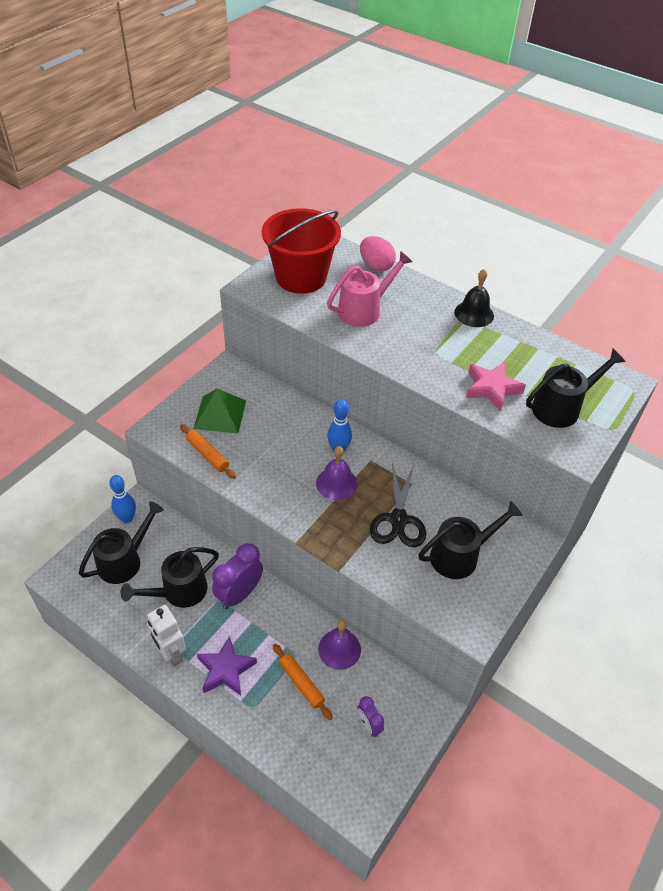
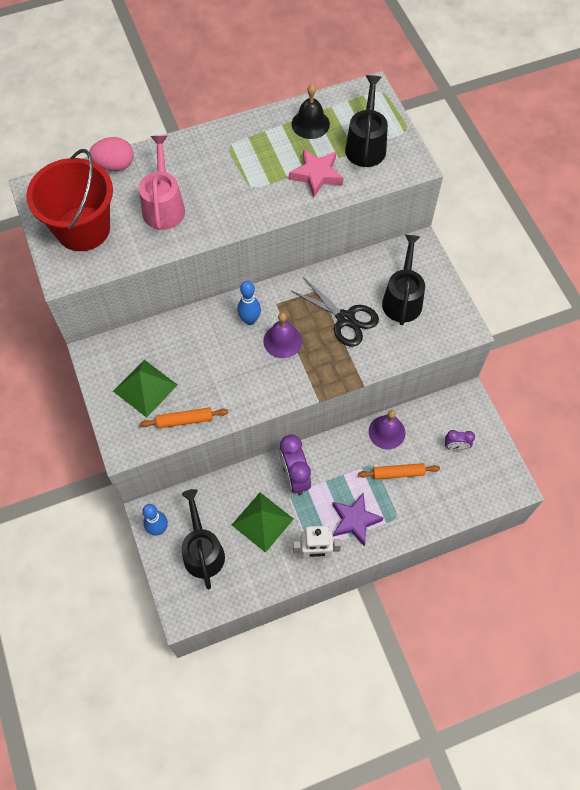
camera: 55 degrees left, 15 degrees up
black watering can [120,547,219,608] -> green pyramid [232,492,294,553]
black bell [454,269,494,327] -> black bell moved to [292,84,330,139]

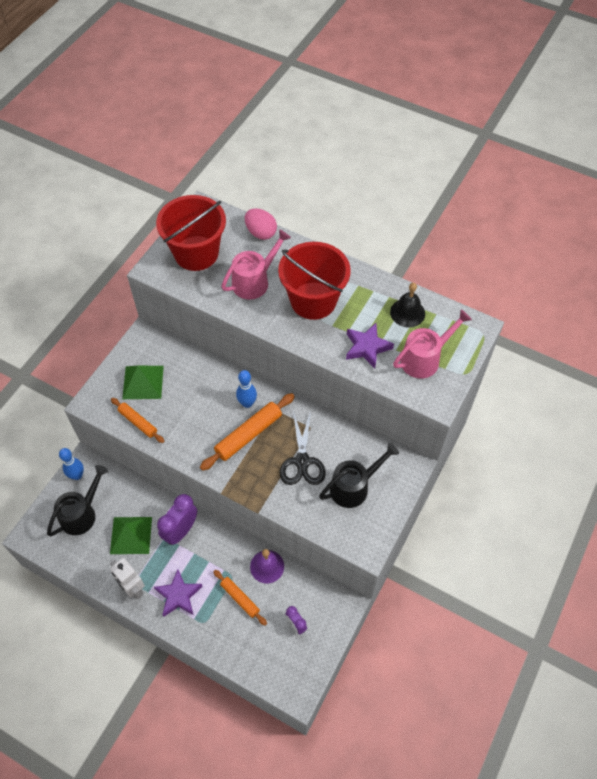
camera: 50 degrees right, 5 degrees down
purple bell [263,312,302,358] -> orange rolling pin [200,393,295,471]
pink star [289,149,343,197] -> purple star [346,323,394,369]
black watering can [345,75,388,167] -> pink watering can [393,310,472,379]
none -> red bucket [278,242,351,320]

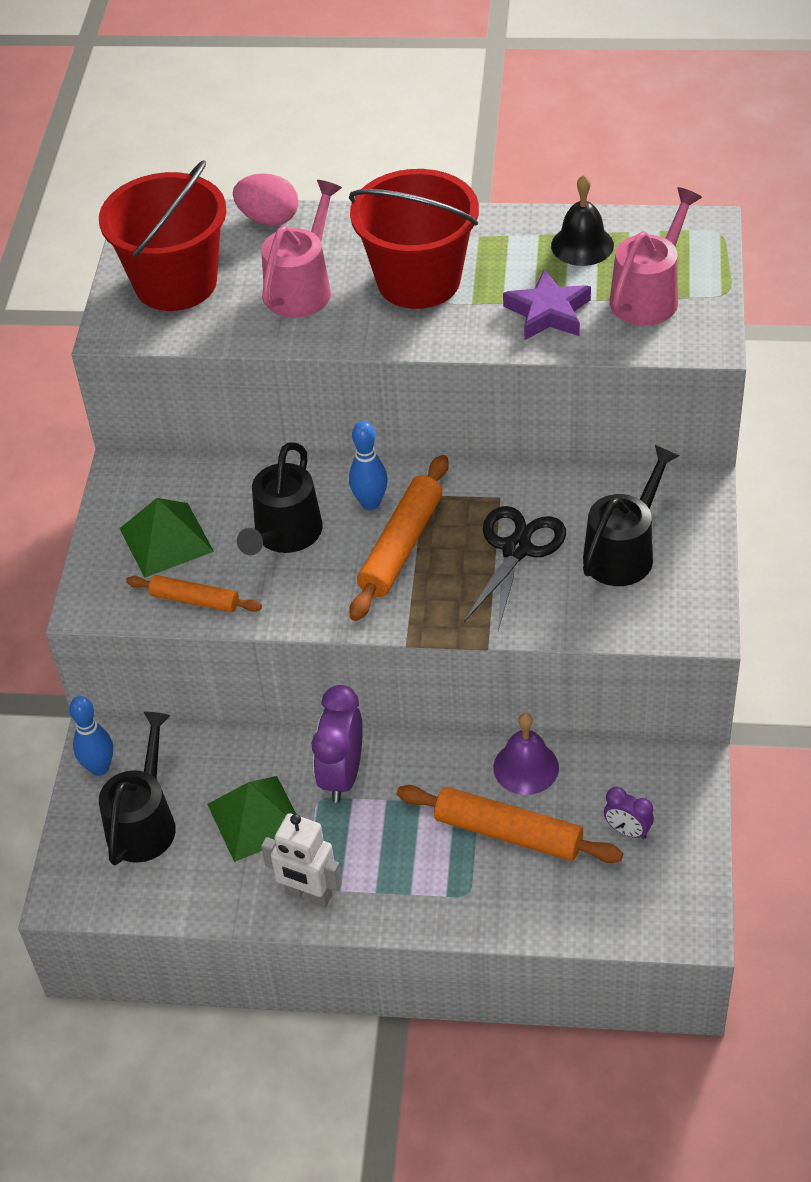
camera: 20 degrees left, 10 degrees down
purple star [154,569,203,617] -> none
orange rolling pin [213,570,267,625] -> orange rolling pin [397,785,623,863], size x1.61
black scissors [280,411,325,485] -> black scissors turned 135 degrees counterclockwise [464,506,566,631]
none -> black watering can [237,442,323,555]

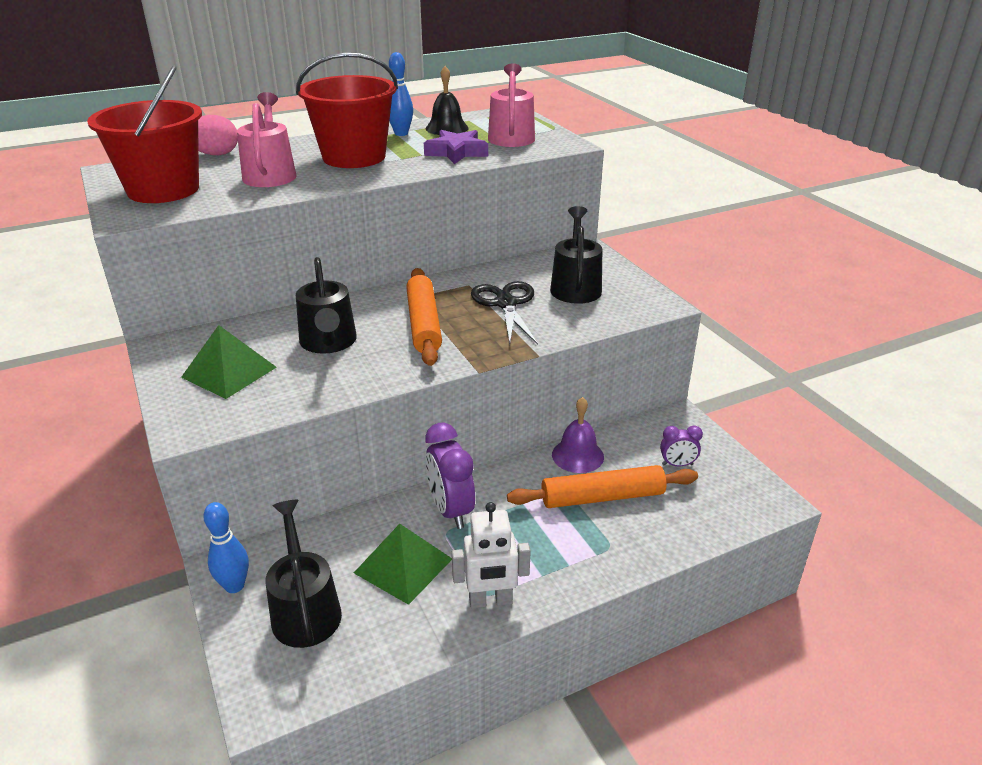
camera: 35 degrees left, 15 degrees down
orange rolling pin [126,575,262,612] -> none
blue bowling pin [349,421,388,510] -> blue bowling pin moved to [389,52,413,136]

